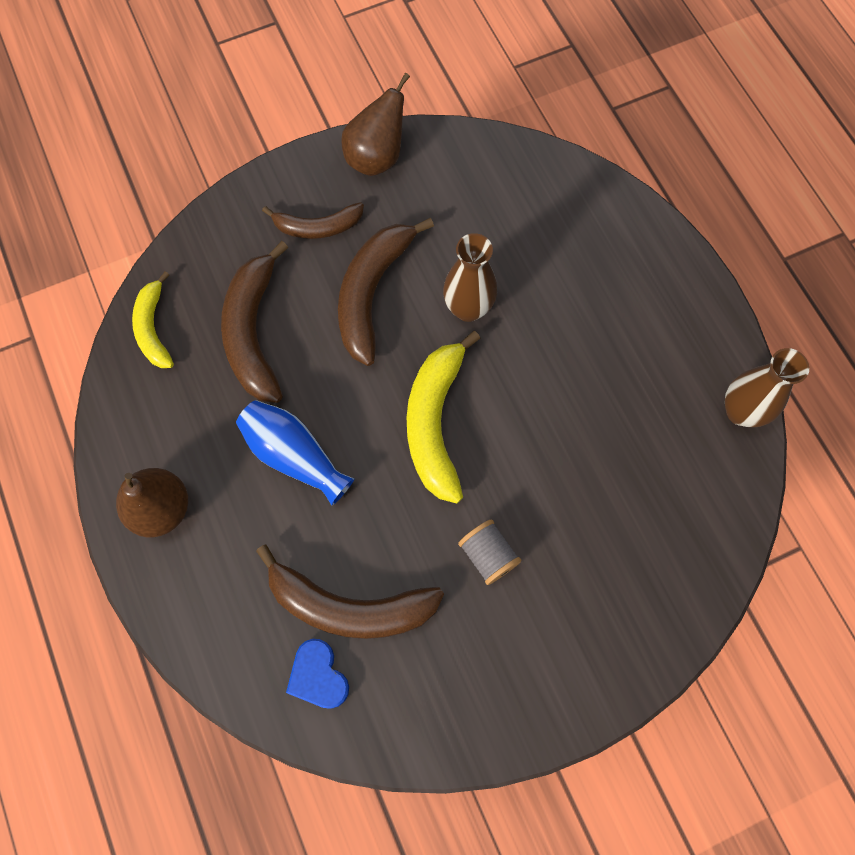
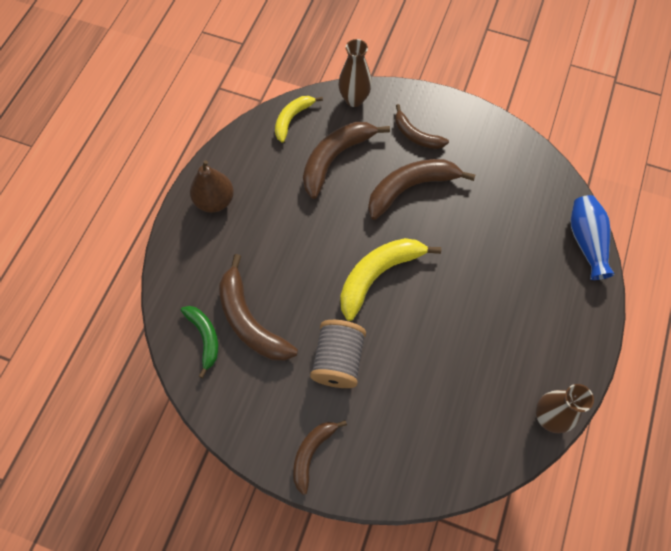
camera: 45 degrees right, 5 degrees down
blue vase [236,400,355,506] -> blue vase moved to [570,195,615,280]
blue heart [286,639,349,709] -> green banana [181,306,218,378]
brown pear [341,73,410,176] -> none
brown vase [443,233,497,322] -> brown vase moved to [338,39,372,107]
grey spool [458,520,522,585] -> grey spool [310,320,366,388], size x1.62
none -> brown banana [293,420,347,495]

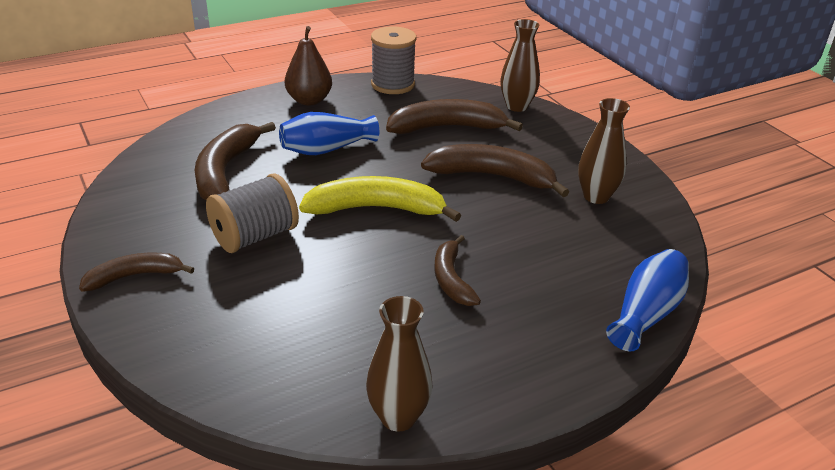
camera: 40 degrees right, 30 degrees down
green banana [181,306,218,378] -> none
yellow banana [275,96,323,143] -> none
brown banana [395,104,449,149] -> brown banana moved to [435,235,481,306]
none -> blue vase [279,112,379,155]
none -> grey spool [371,27,417,94]
none -> brown vase [578,98,630,204]

